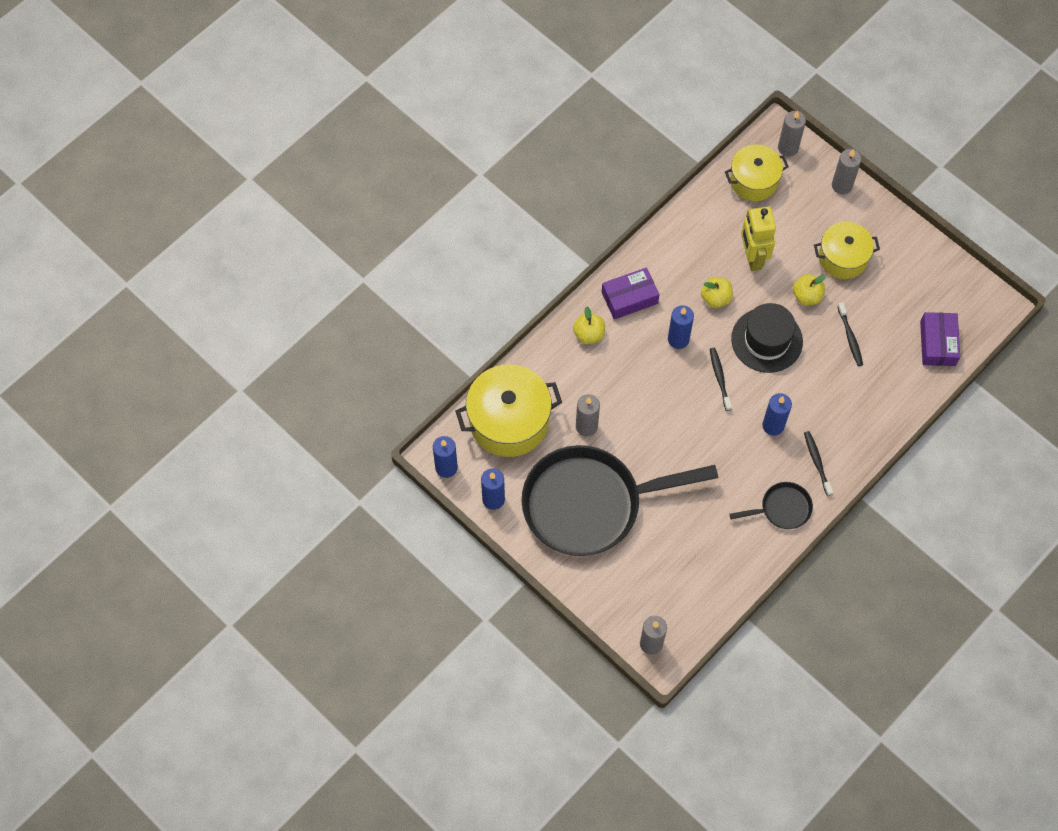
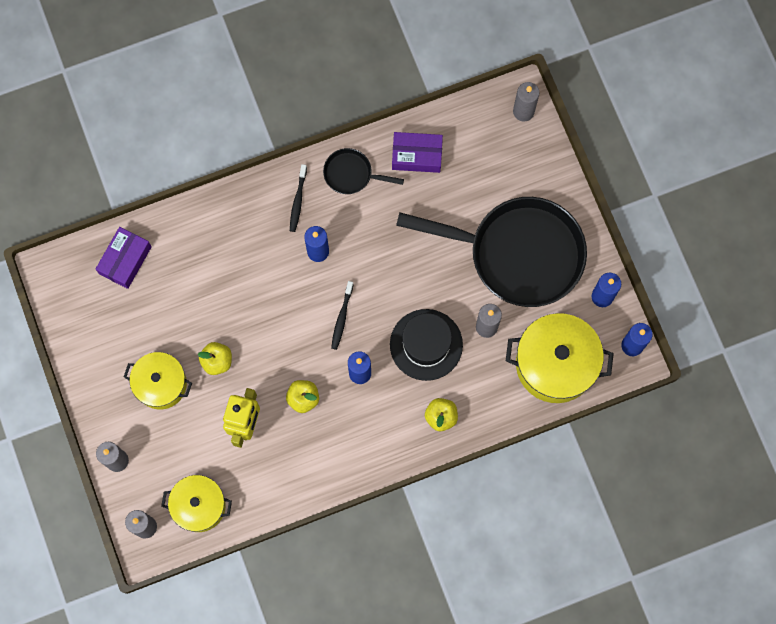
camera: 155 degrees left, 10 degrees up
purple box [602,267,660,319] -> purple box moved to [392,132,443,173]
black hat [731,303,803,373] -> black hat moved to [390,309,463,381]
black toothbrush [837,302,863,366] -> none

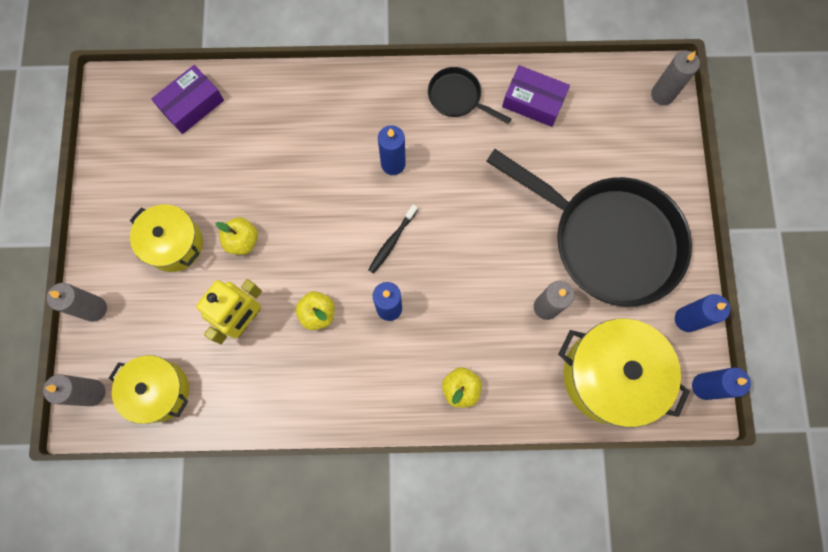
camera: 20 degrees right, 0 degrees up
black toothbrush [290,164,307,232] -> none
black hat [390,309,463,381] -> none

